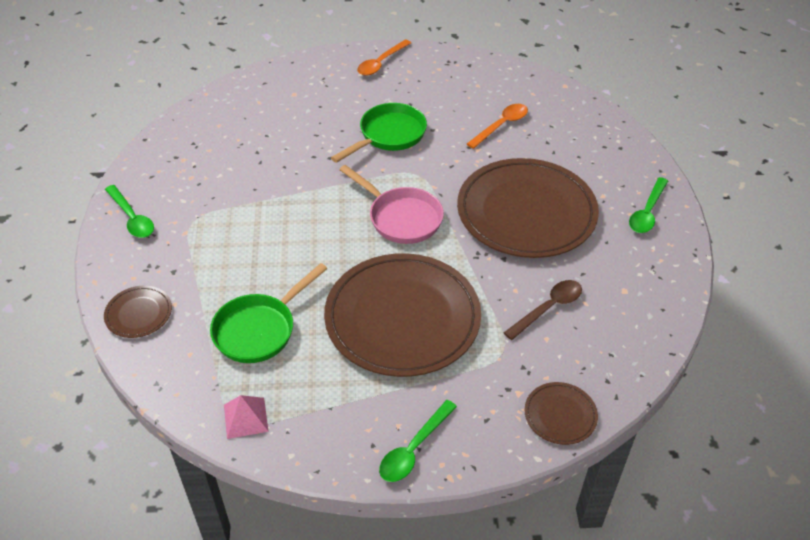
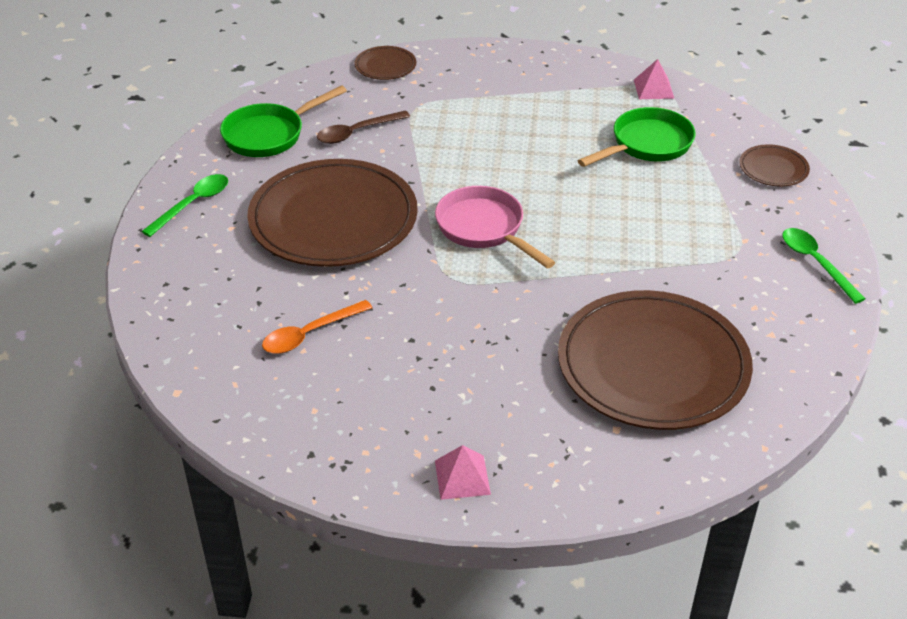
camera: 170 degrees left, 5 degrees down
brown plate [324,253,481,377] -> brown plate moved to [558,290,753,430]
green pan [331,103,427,163] -> green pan moved to [220,85,347,157]
orange spoon [357,39,411,76] -> pink pyramid [435,445,491,500]
green spoon [379,400,457,482] -> none

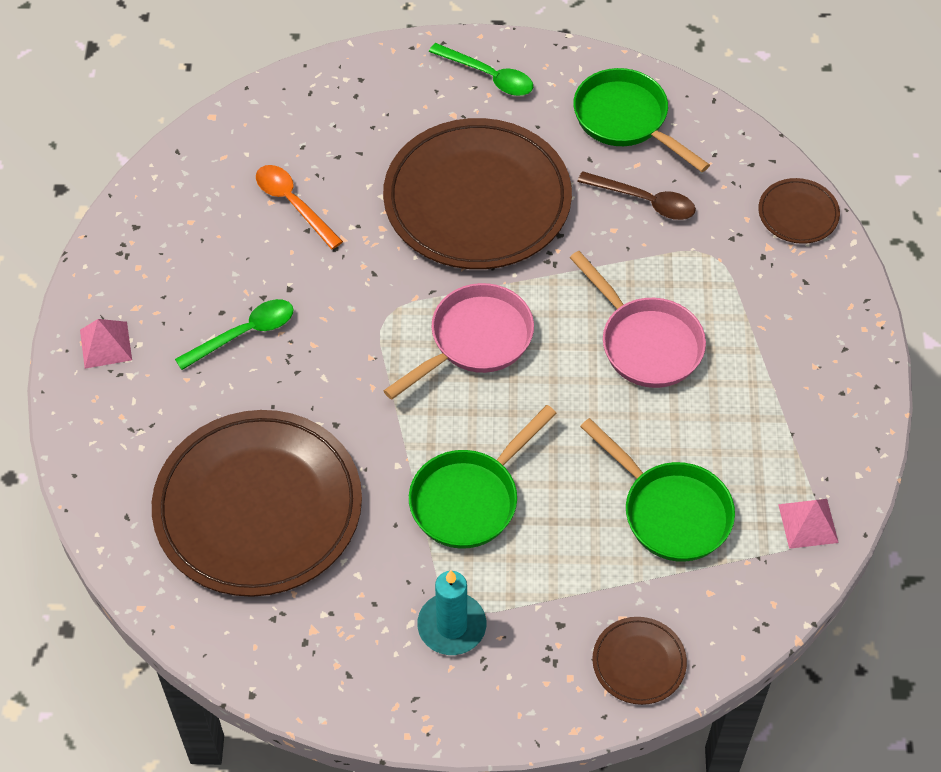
camera: 85 degrees right, 15 degrees up
brown spoon [317,111,410,144] -> brown spoon turned 150 degrees clockwise [577,171,696,220]
green spoon [782,228,865,304] -> green spoon moved to [175,299,294,370]
none -> green pan [409,405,556,549]
none -> turquoise candle [417,570,486,655]
none -> pink pan [570,251,706,388]

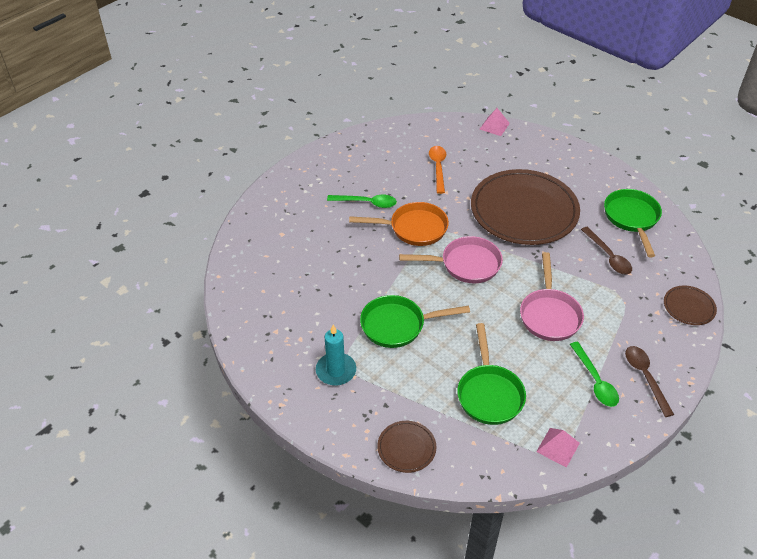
camera: 40 degrees right, 10 degrees down
pink pyramid [80,319,132,369] -> pink pyramid moved to [480,108,510,136]
brown plate [152,410,362,597] -> none
green spoon [429,43,533,96] -> green spoon moved to [570,342,619,407]
none -> orange pan [349,202,449,246]
none -> brown spoon [625,346,674,417]

